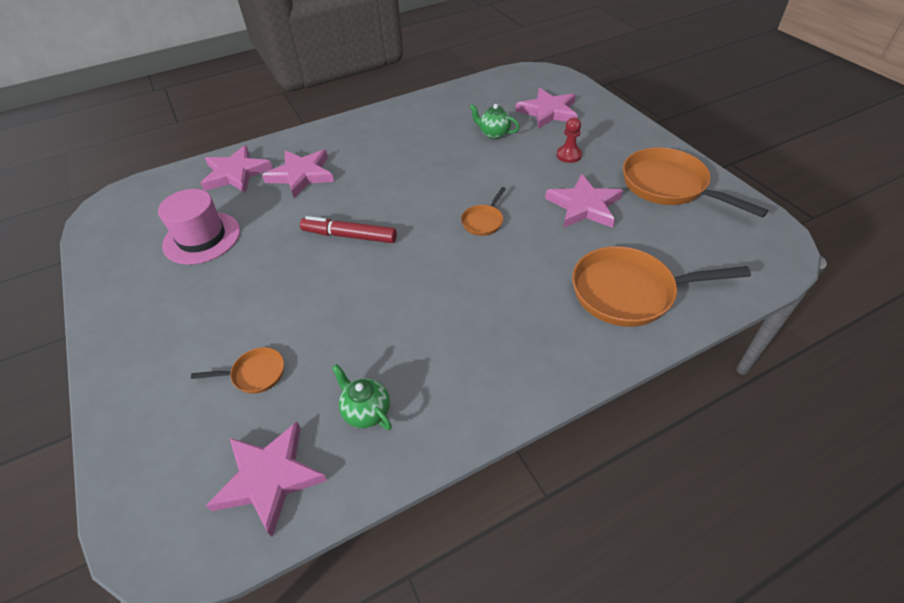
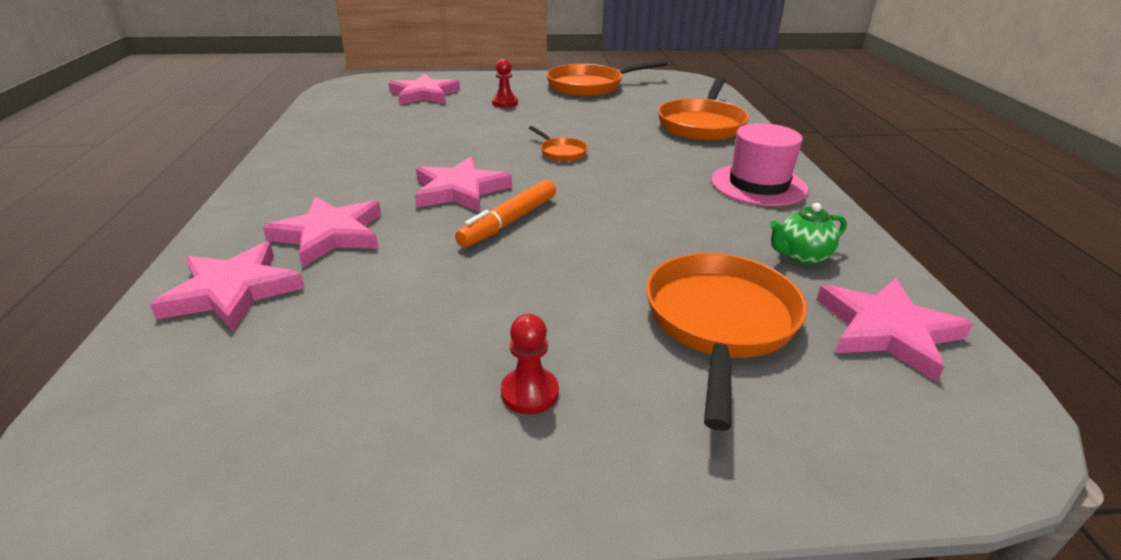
camera: 70 degrees left, 15 degrees down
pink hat [158,189,240,265] -> pink hat moved to [711,123,808,206]
orange pan [191,347,284,394] -> orange pan [646,253,807,431], size x2.08
red marker [300,216,397,243] -> orange marker [455,180,556,248]
green teapot [470,104,520,139] -> none
pink star [545,174,623,228] -> pink star moved to [415,157,512,212]
none -> red pawn [501,314,559,414]

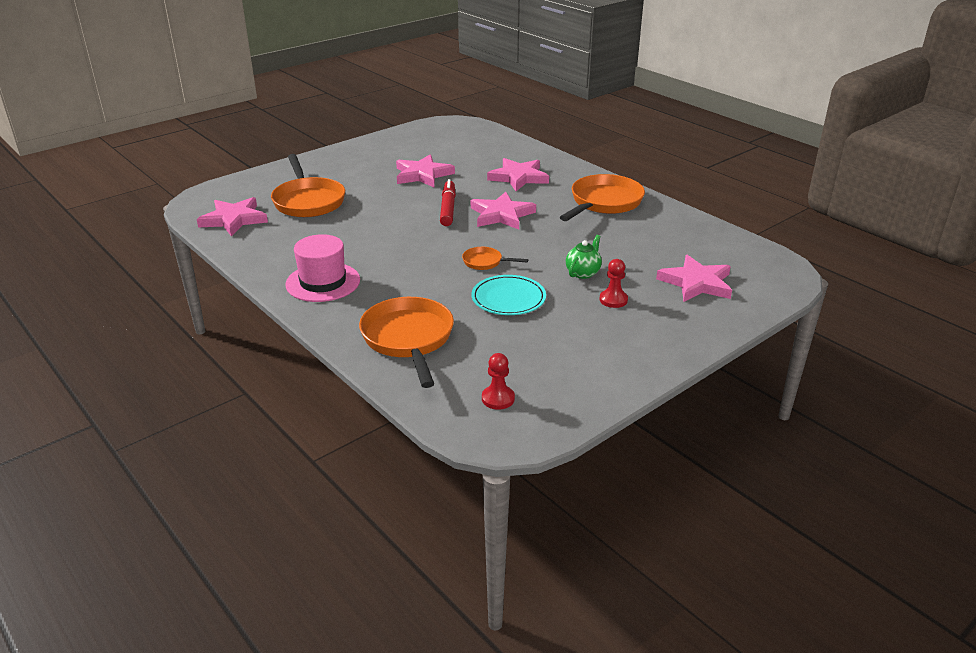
camera: 145 degrees right, 0 degrees up
pink star [150,242,305,331] -> pink star moved to [396,154,455,187]
orange marker [455,180,556,248] -> red marker [440,179,456,226]
red pawn [501,314,559,414] -> red pawn moved to [482,353,515,410]
orange pan [546,60,668,97] -> orange pan moved to [560,174,645,221]
green teapot [770,203,847,265] -> green teapot moved to [566,235,602,279]
none -> turquoise plate [472,275,546,315]

